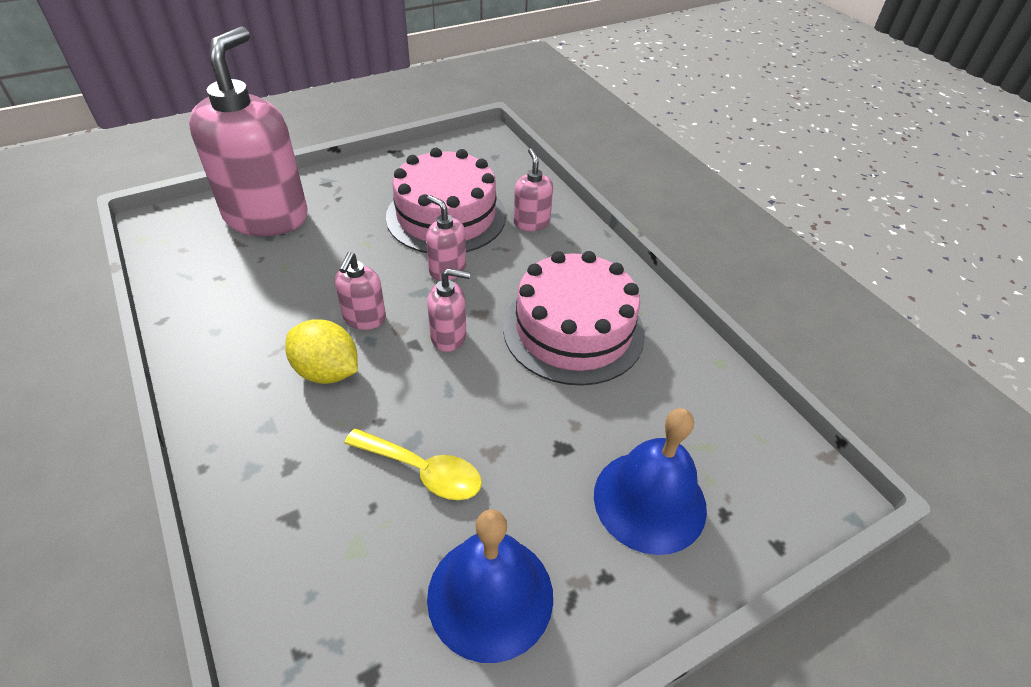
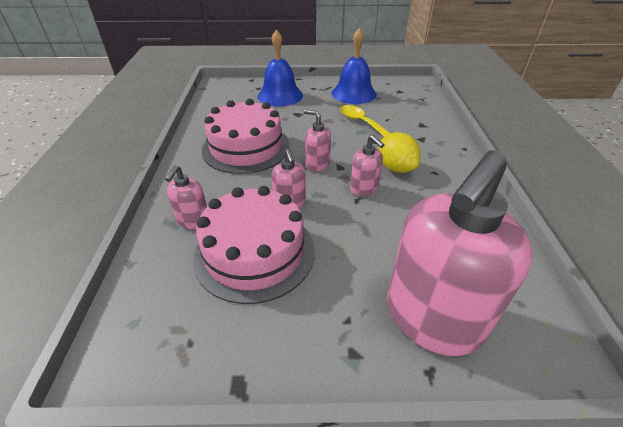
camera: 150 degrees left, 5 degrees down
pink soap dispenser [335,252,386,330] -> pink soap dispenser turned 105 degrees clockwise [350,135,384,196]

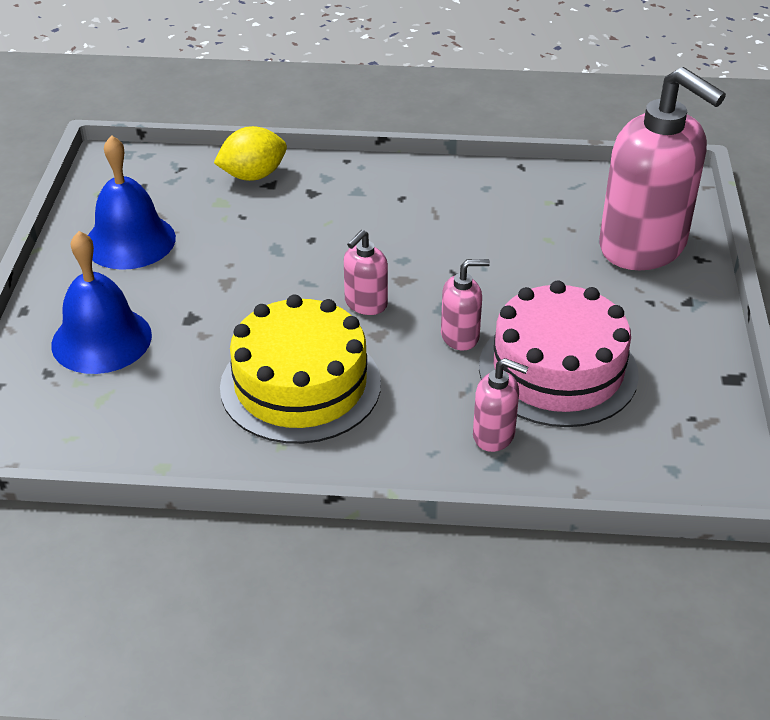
camera: 85 degrees left, 0 degrees up
pink cake [202,99,290,174] -> yellow cake [220,295,381,444]
yellow spoon [340,105,391,137] -> none
pink soap dispenser [350,135,384,196] -> none
yellow lemon [378,132,421,173] -> yellow lemon moved to [214,126,287,181]

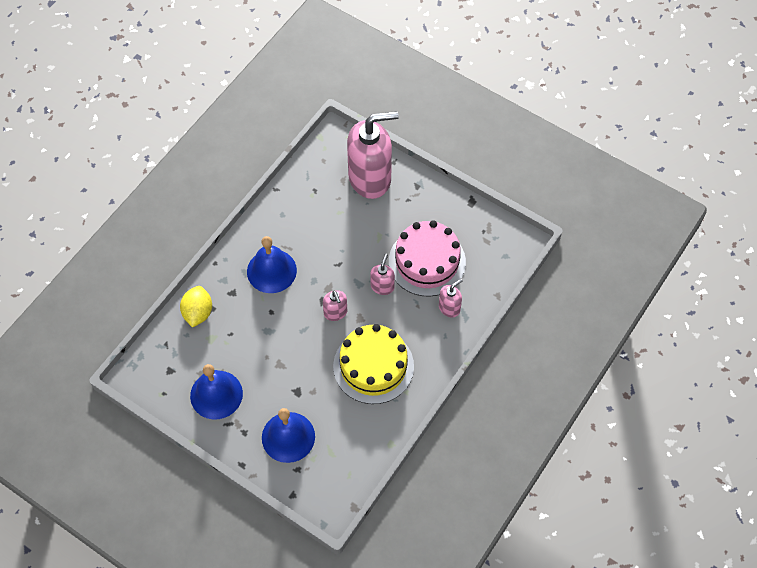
camera: 60 degrees left, 20 degrees up
none -> blue bell [247,236,297,293]

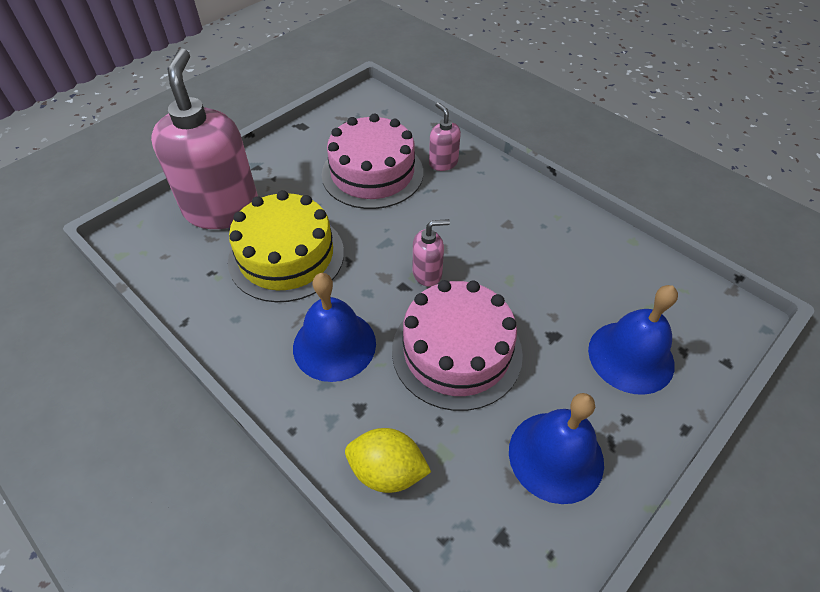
camera: 80 degrees left, 10 degrees down
yellow cake [333,324,414,404] -> yellow cake moved to [228,190,344,302]
pink soap dispenser [370,254,395,295] -> none
none -> pink cake [392,280,523,411]

